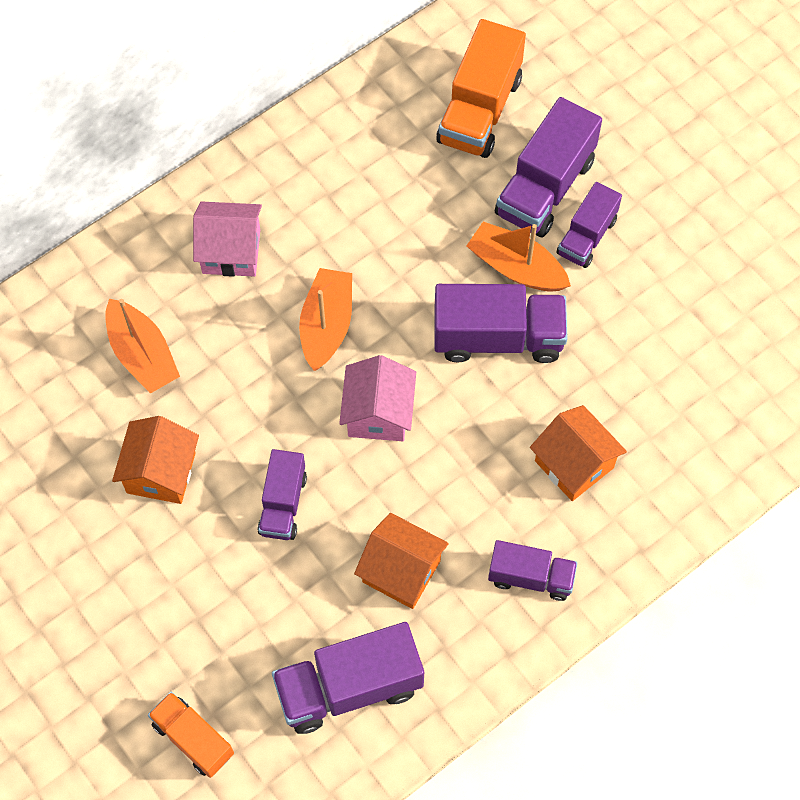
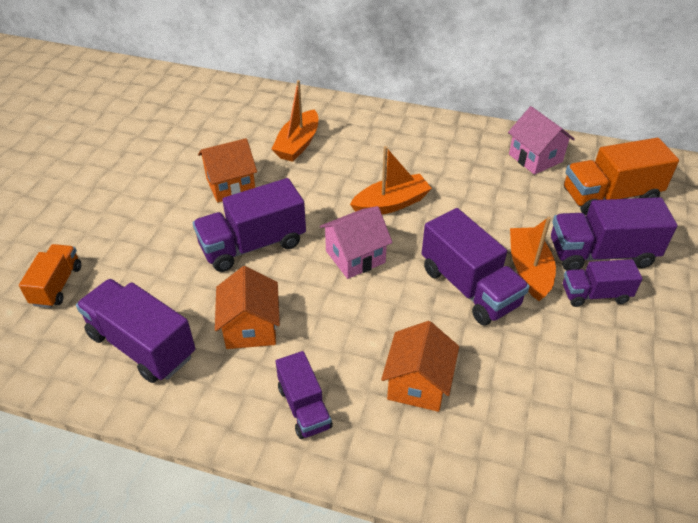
camera: 55 degrees right, 20 degrees down
pink house [193,201,262,277] -> pink house moved to [508,106,575,175]
purple truck [258,449,307,540] -> purple truck [193,178,306,272], size x1.64

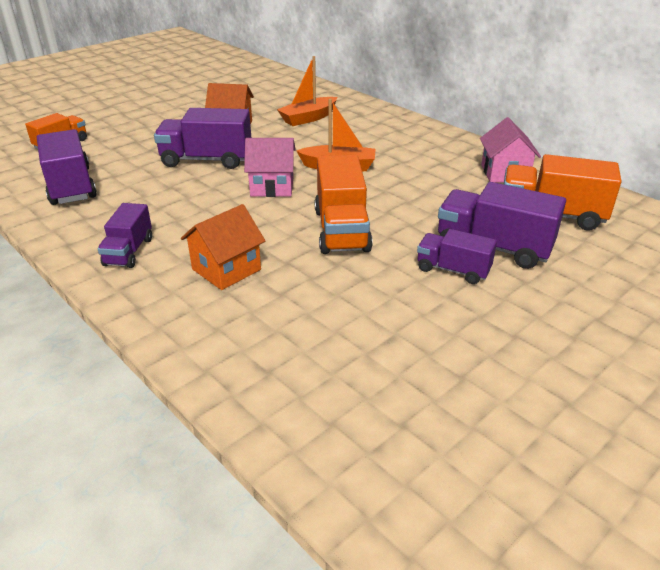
camera: 30 degrees right, 10 degrees down
orange house [215,266,280,349] -> none
purple truck [422,208,529,326] -> orange truck [315,155,373,254]
orange boat [510,217,556,301] -> none

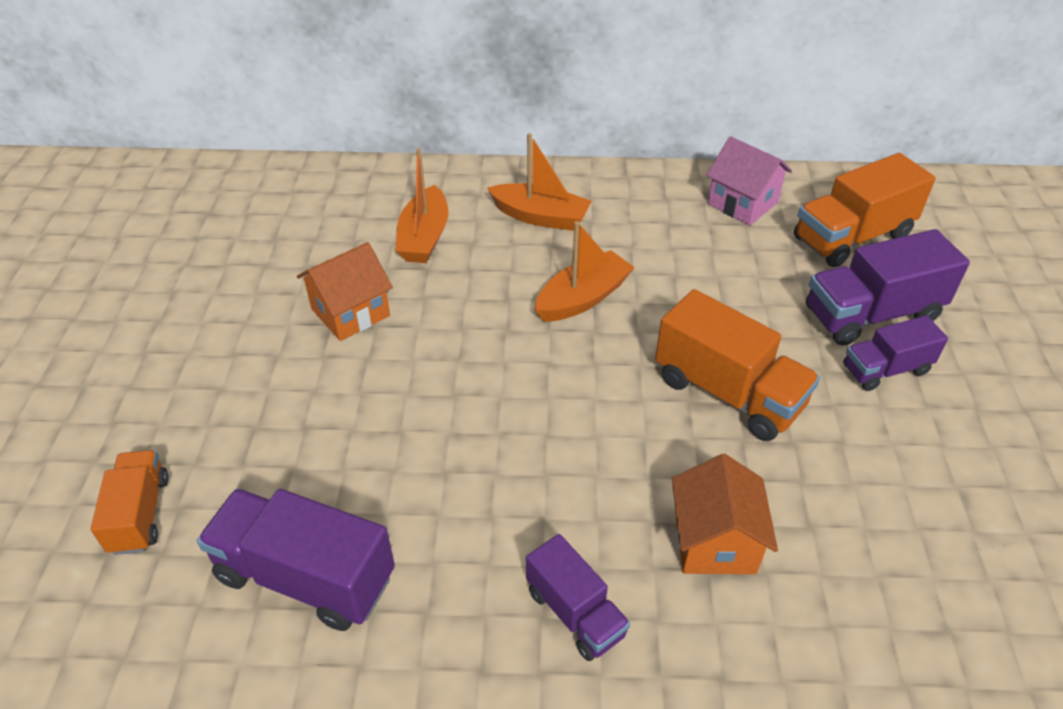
camera: 45 degrees left, 10 degrees up
purple truck [154,108,251,169] -> none
pink house [244,138,296,197] -> none
none -> orange boat [487,133,592,231]

